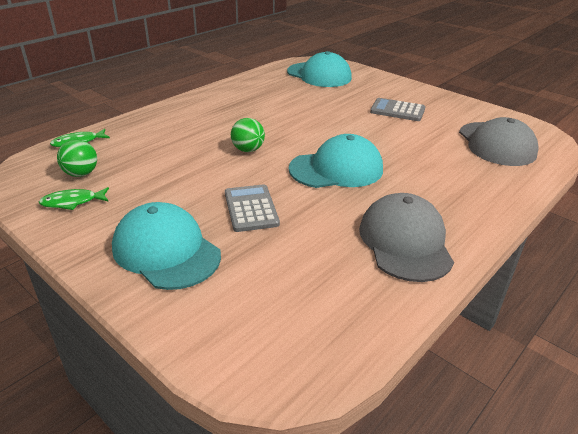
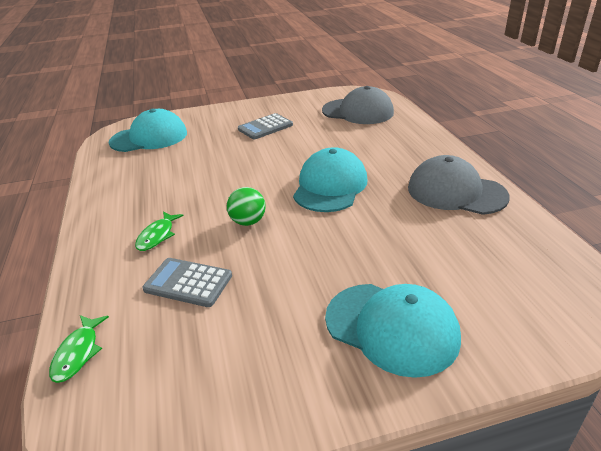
camera: 55 degrees left, 0 degrees up
green fish [39,187,109,210] -> green fish moved to [135,211,184,251]
green ball [57,139,97,177] -> none
turquoise cap [112,202,221,290] -> turquoise cap turned 135 degrees counterclockwise [325,284,461,378]
grey calculator [225,184,280,232] -> grey calculator moved to [142,258,232,307]

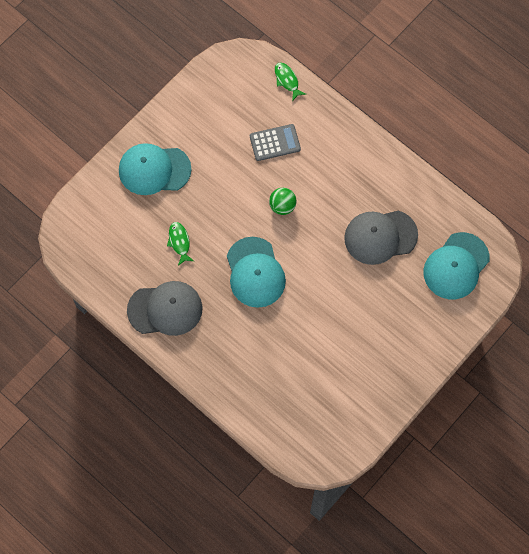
camera: 145 degrees right, 35 degrees up
green fish [135,211,184,251] -> green fish moved to [167,222,194,265]
grey calculator [238,113,293,139] -> none
grey cap [322,86,394,124] -> grey cap moved to [344,210,418,265]

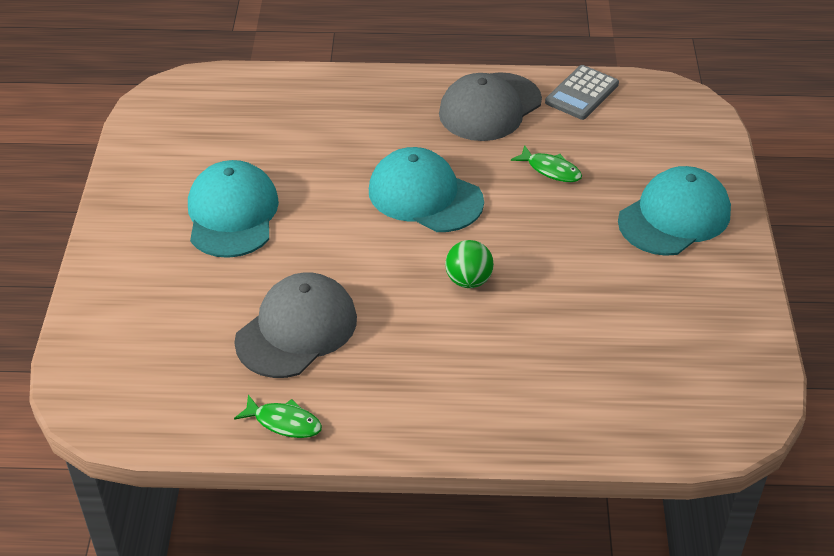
camera: 140 degrees right, 25 degrees down
grey calculator [250,124,301,161] -> grey calculator moved to [545,65,619,120]
green fish [275,62,306,101] -> green fish moved to [234,395,322,438]
turquoise cap [423,232,490,299] -> turquoise cap moved to [188,160,279,258]

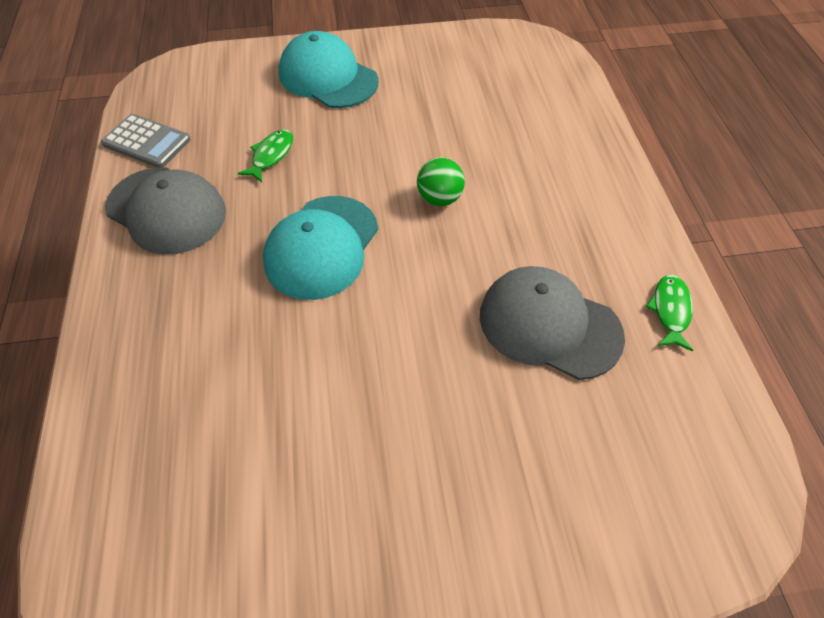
camera: 100 degrees left, 10 degrees up
turquoise cap [188,160,279,258] -> none

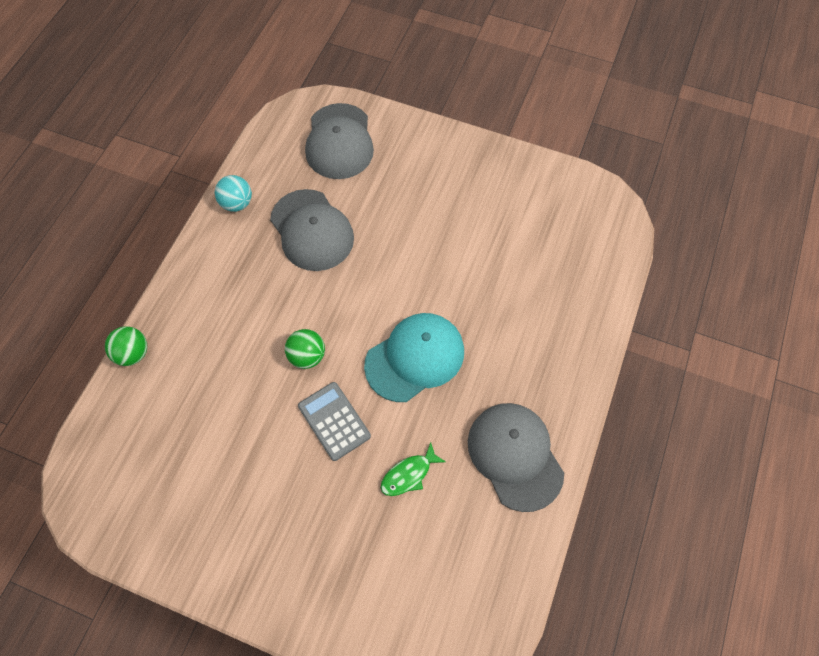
camera: 150 degrees left, 10 degrees up
grey calculator [101,114,191,168] -> grey calculator moved to [298,382,371,461]
turquoise cap [279,31,379,108] -> none
green fish [646,275,693,352] -> turquoise ball [215,175,252,212]
none -> green ball [105,326,147,366]
none -> grey cap [305,103,374,179]

